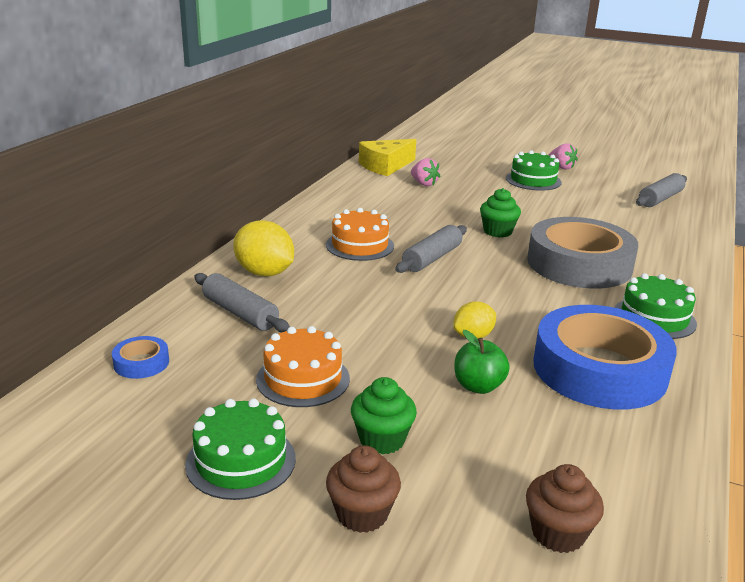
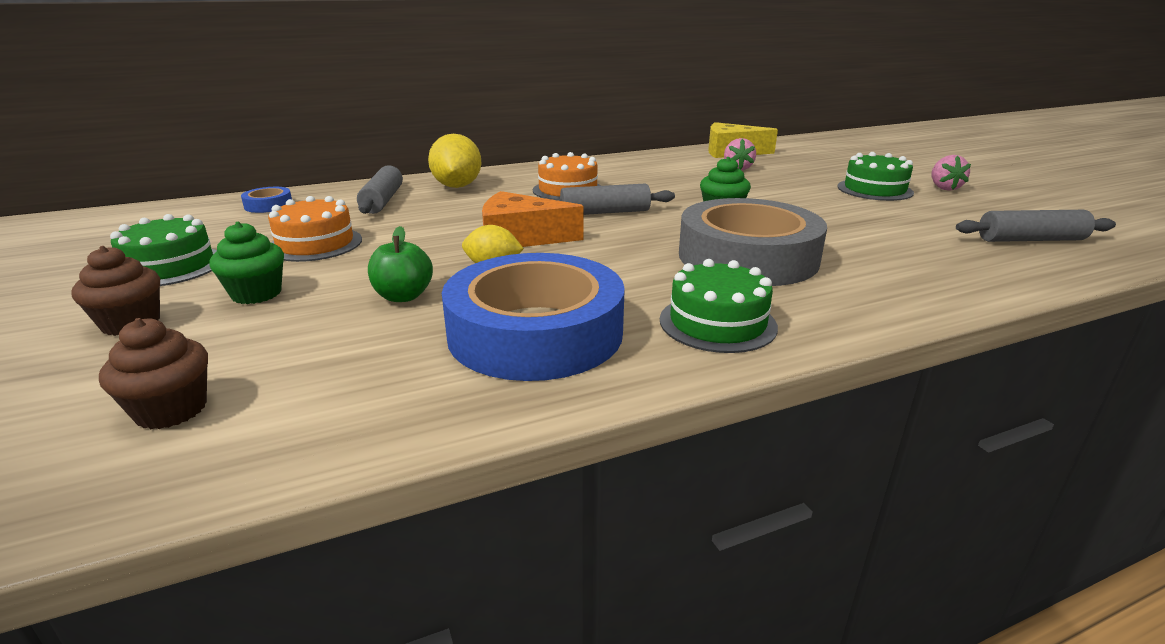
camera: 45 degrees right, 0 degrees up
none -> orange cheese [482,191,583,247]

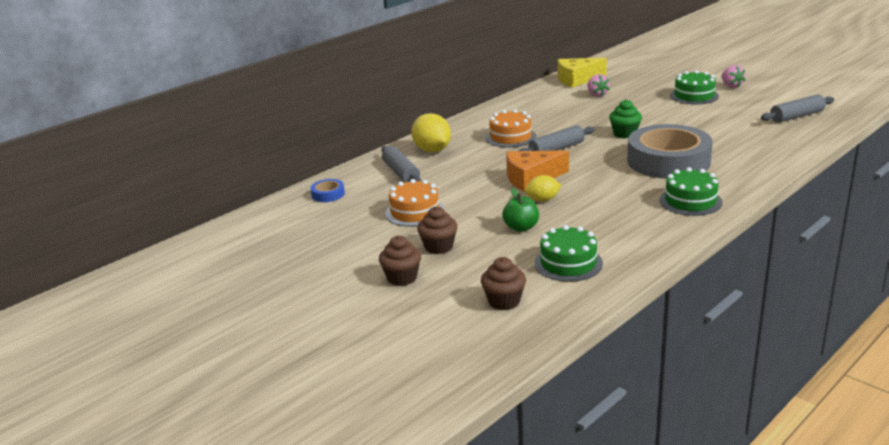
camera: 20 degrees left, 0 degrees up
green cake [110,214,217,286] -> green cake moved to [535,225,603,282]
green cupcake [209,222,284,304] -> brown cupcake [417,206,458,254]
blue tape [442,253,625,381] -> none

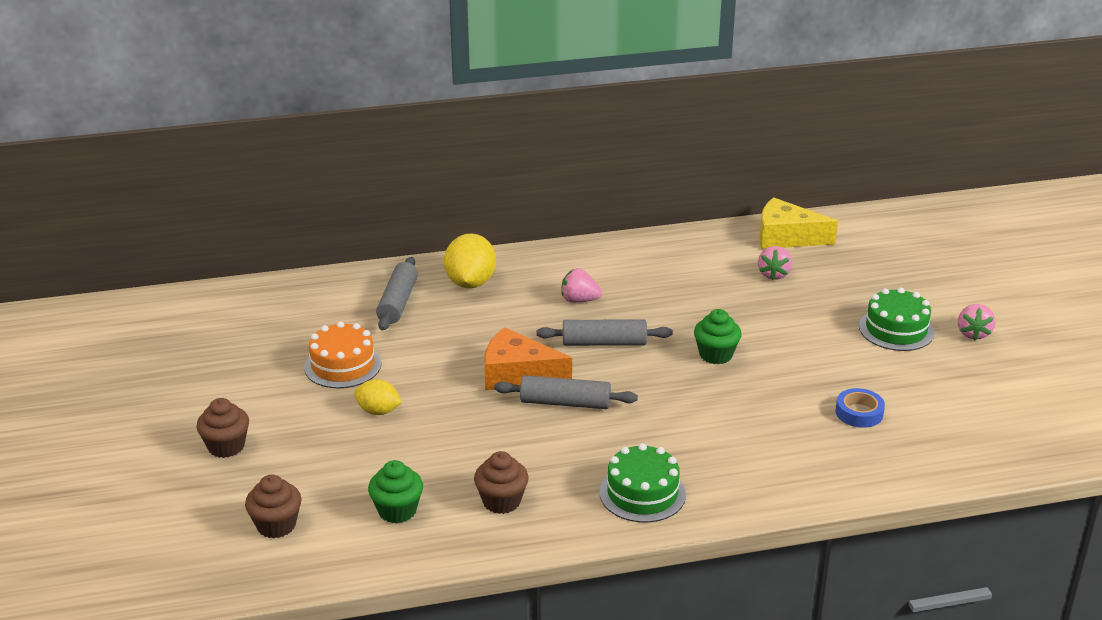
camera: 30 degrees right, 5 degrees up
blue tape [310,179,345,202] -> blue tape moved to [836,388,885,428]
brown cupcake [417,206,458,254] -> brown cupcake moved to [474,451,529,514]
orange cake [486,109,536,147] -> pink strawberry [561,268,602,303]
green apple [502,188,539,232] -> none
yellow lemon [525,175,562,202] -> yellow lemon moved to [354,379,402,415]
green cake [535,225,603,282] -> green cupcake [368,460,423,523]
grey tape [627,124,713,179] -> none
grey rolling pin [761,95,834,123] -> grey rolling pin moved to [494,375,638,409]

